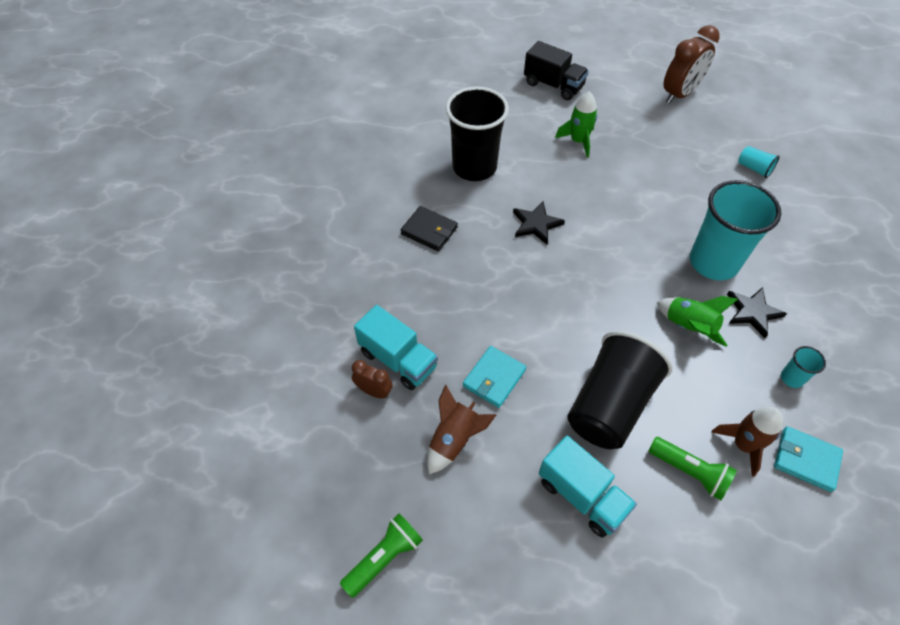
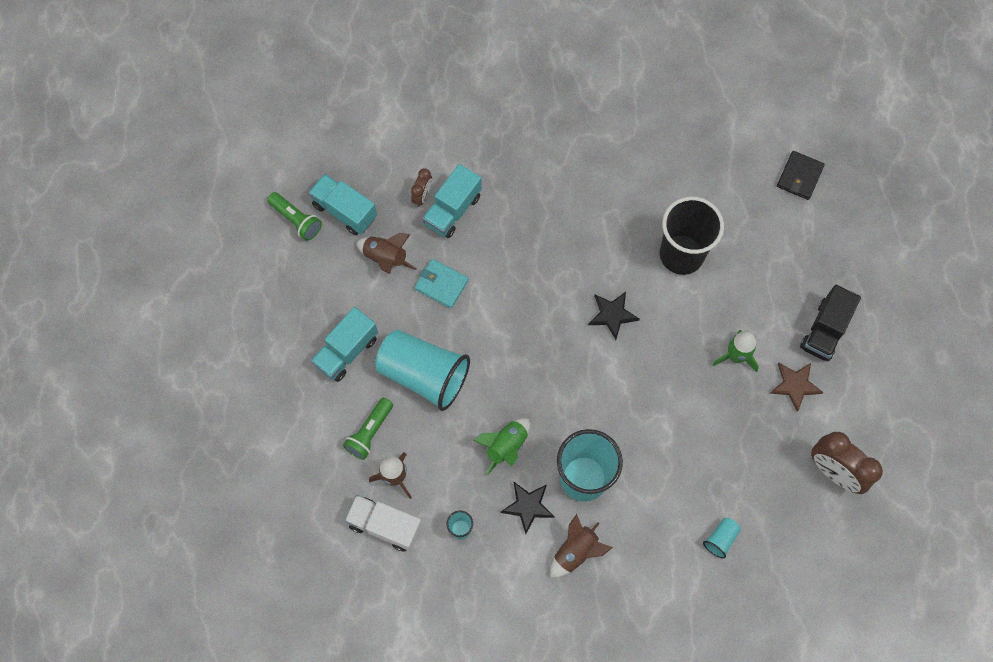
camera: 85 degrees right, 15 degrees up
black wallet [401,206,458,251] -> black wallet moved to [777,151,825,200]
black cup [567,331,673,449] -> turquoise cup [375,330,470,411]
turquoise wallet [774,426,843,492] -> white truck [345,495,422,552]
none -> turquoise truck [308,174,377,235]
none -> brown rocket [550,514,613,578]
none -> brown star [770,363,823,412]

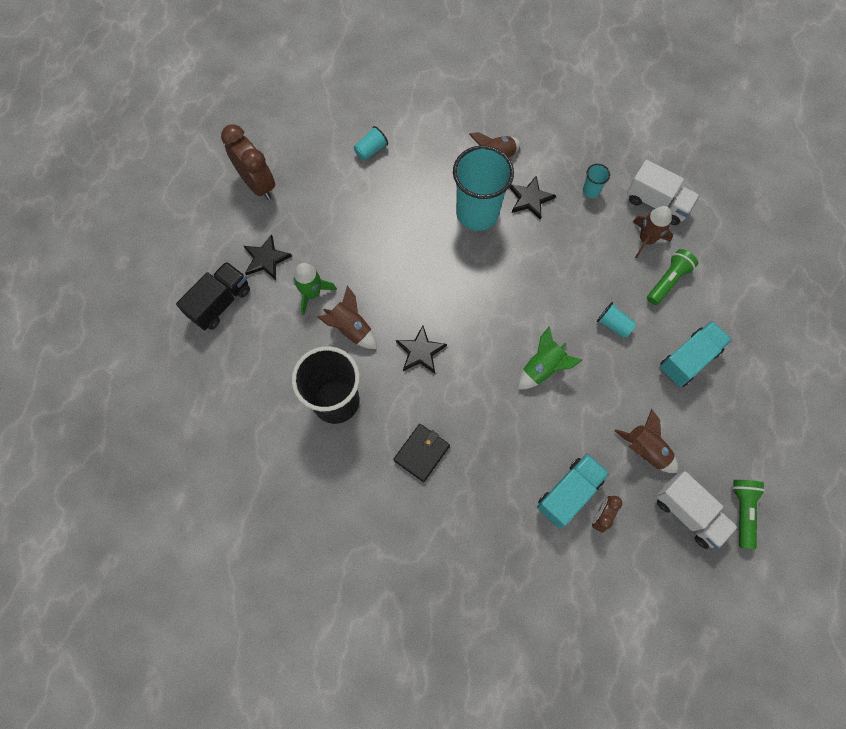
camera: 170 degrees left, 0 degrees up
green flashlight [267,192,322,241] -> green flashlight turned 45 degrees clockwise [732,480,765,549]
turquoise truck [308,174,377,235] -> white truck [656,471,738,549]
turquoise cup [375,330,470,411] -> turquoise cup [597,302,636,338], size x0.42
turquoise wallet [414,259,469,309] -> none
green rocket [474,418,530,476] -> green rocket moved to [518,327,582,389]
brown star [770,363,823,412] -> black star [244,234,292,280]
black wallet [777,151,825,200] -> black wallet moved to [393,424,450,482]
none -> brown rocket [317,286,377,349]

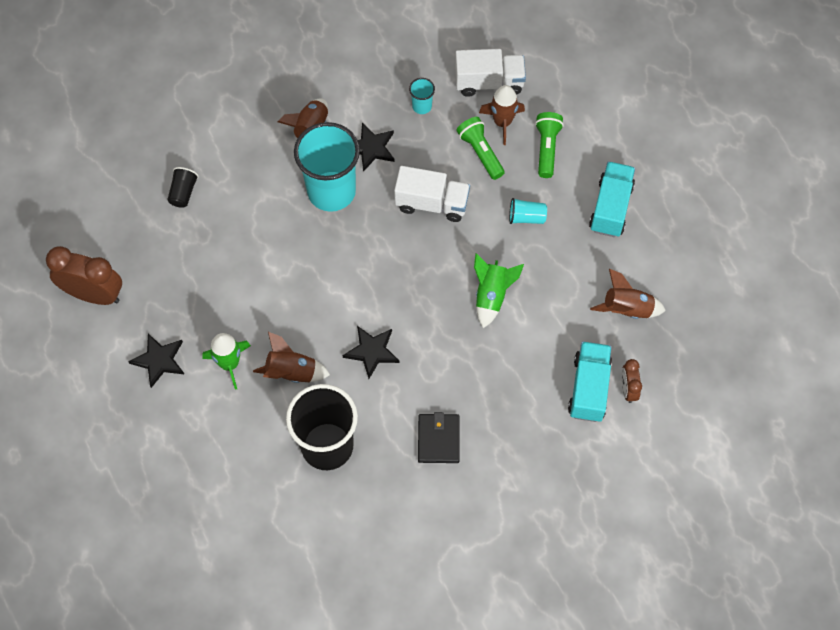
camera: 35 degrees left, 5 degrees down
black truck [176,262,250,330] -> none
turquoise cup [354,126,388,161] -> black cup [167,167,199,208]
white truck [656,471,738,549] -> white truck moved to [394,166,470,222]
green flashlight [732,480,765,549] -> green flashlight moved to [457,117,505,180]

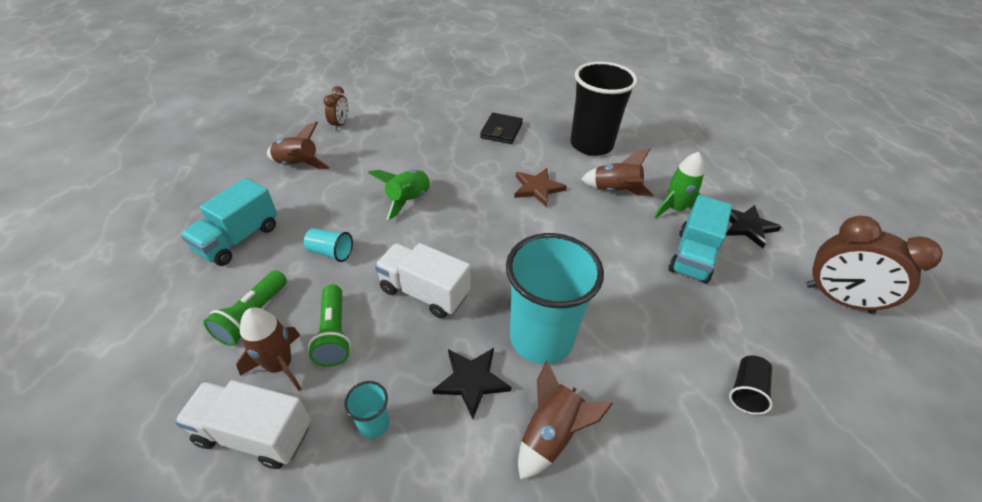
camera: 165 degrees left, 20 degrees down
black star [342,326,399,379] -> brown star [514,168,567,207]
turquoise truck [568,341,612,422] -> turquoise truck moved to [668,195,732,284]

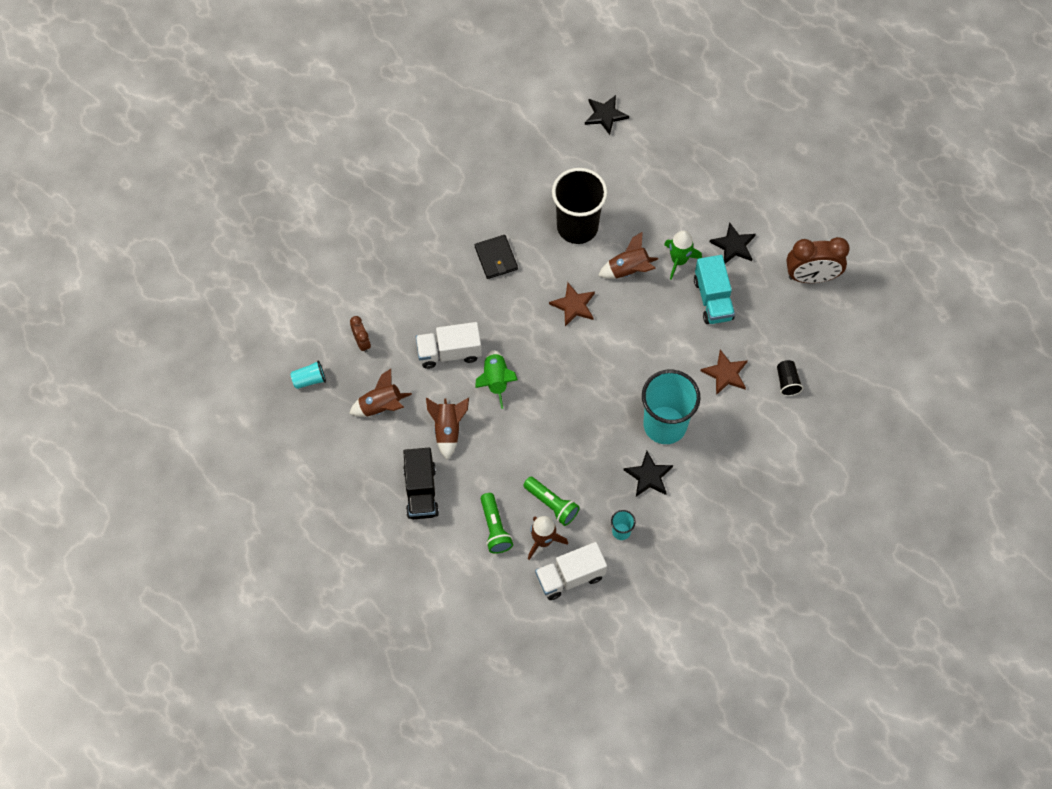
camera: 35 degrees left, 20 degrees up
turquoise truck [180,178,277,266] -> black truck [403,448,439,519]
turquoise cup [304,228,353,262] -> turquoise cup moved to [290,360,326,389]
white truck [375,243,470,319] -> white truck moved to [416,322,482,369]
brown rocket [518,360,613,480] -> brown rocket moved to [426,398,469,460]
none -> black star [585,95,629,135]
none -> brown star [701,350,748,395]

